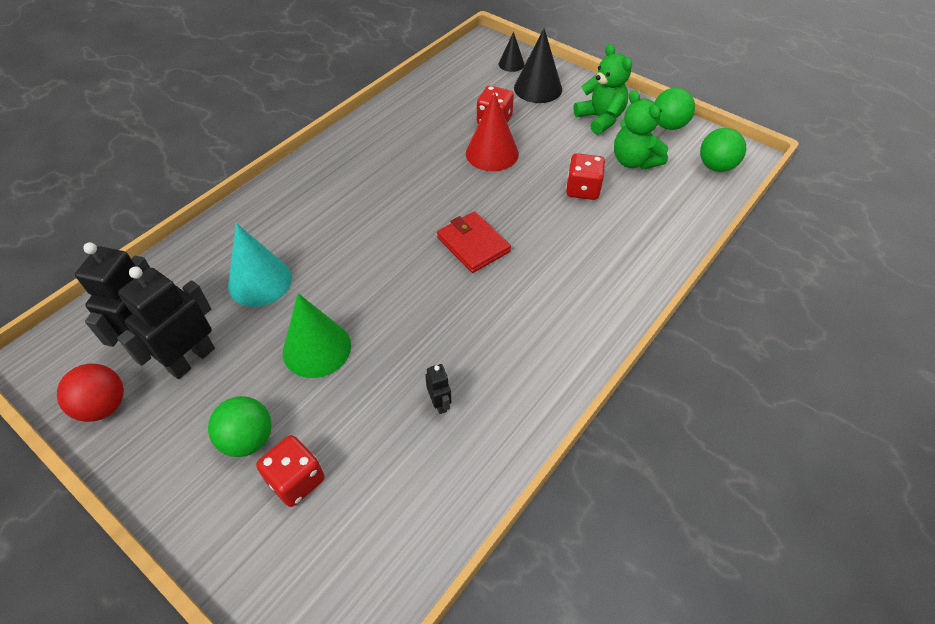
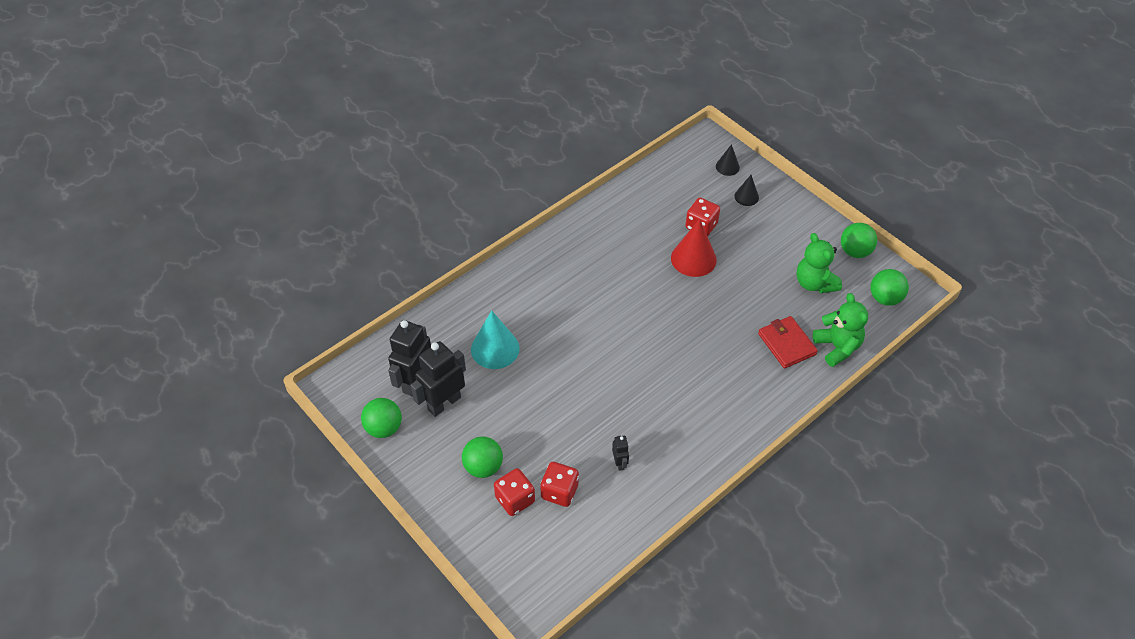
camera: 10 degrees right, 0 degrees up
red ball [57,364,124,422] -> green ball [361,398,402,438]
green cone [283,293,351,378] -> none
red wallet [437,211,511,273] -> red wallet moved to [758,316,818,369]
black cone [514,28,562,103] -> black cone [734,175,759,206], size x0.56
red dice [566,153,605,200] -> red dice moved to [540,462,579,507]
green teddy bear [574,44,632,135] -> green teddy bear moved to [813,293,868,367]

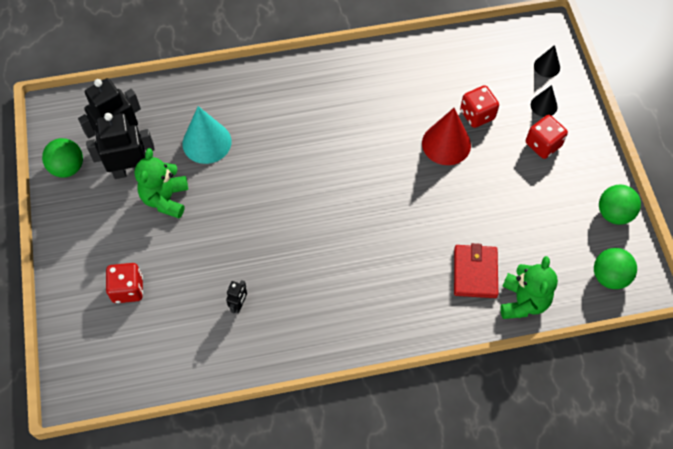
camera: 30 degrees right, 10 degrees up
green ball [462,436,503,478] -> none
red dice [540,462,579,507] -> red dice moved to [526,115,568,159]
green teddy bear [797,233,842,293] -> green teddy bear moved to [135,148,188,219]

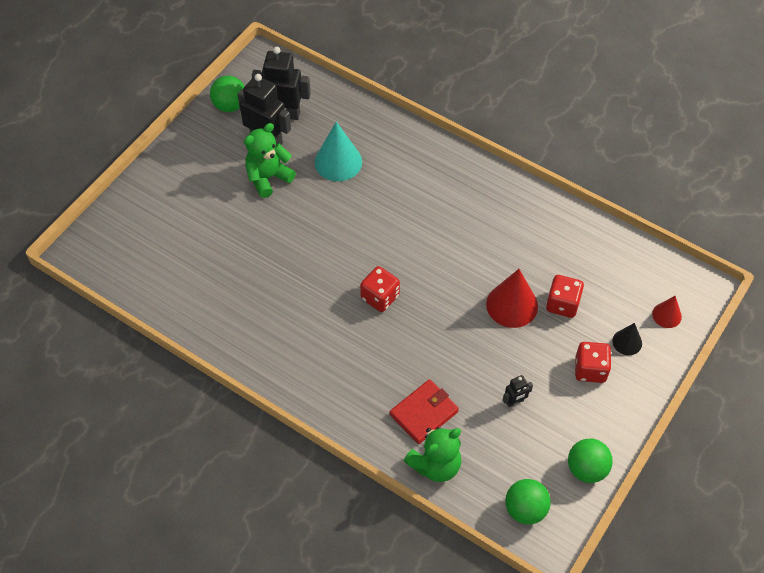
camera: 45 degrees right, 5 degrees down
red dice [106,263,143,303] -> red dice moved to [360,266,400,312]
black robot [226,280,247,314] -> black robot moved to [503,375,533,407]
black cone [534,45,560,78] -> red cone [652,296,682,328]

